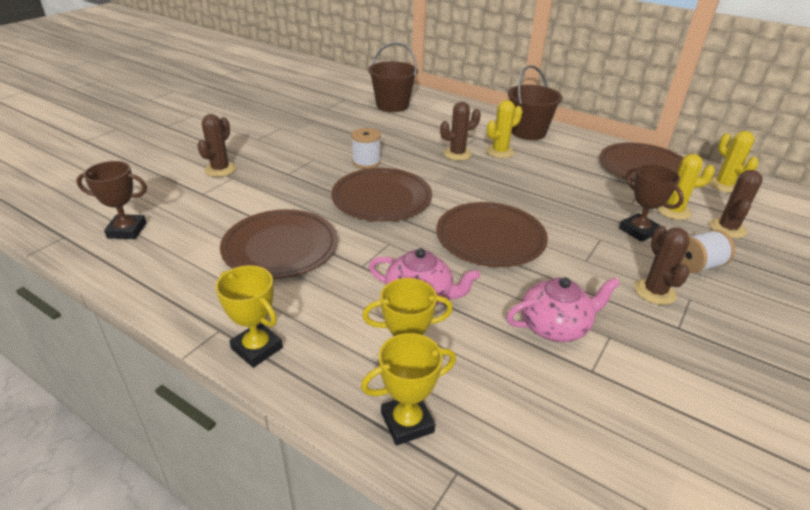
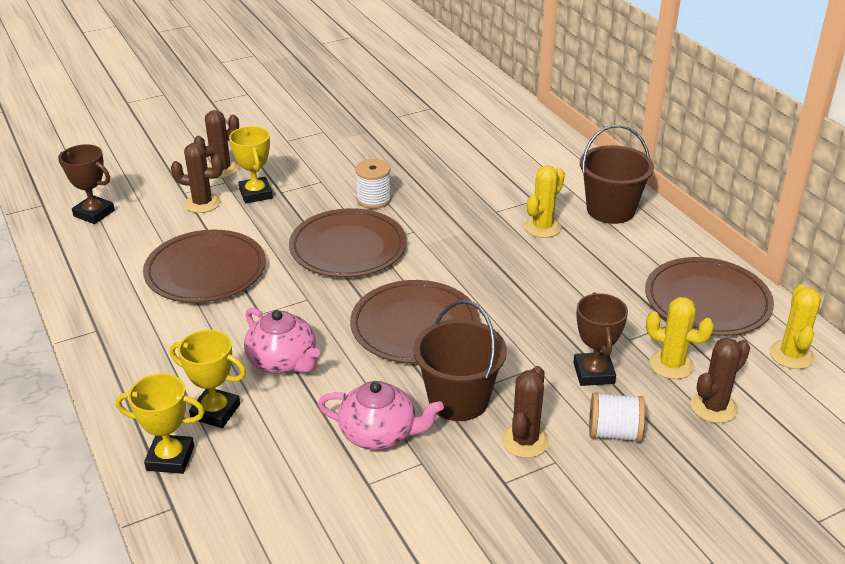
camera: 30 degrees right, 0 degrees up
yellow trophy [216,266,283,368] -> yellow trophy moved to [229,126,273,203]
brown bucket [368,42,418,112] -> brown bucket moved to [414,300,507,421]
brown cactus [440,102,481,161] -> brown cactus moved to [171,143,223,213]
yellow cactus [486,100,523,158] -> yellow cactus turned 45 degrees counterclockwise [524,166,565,238]

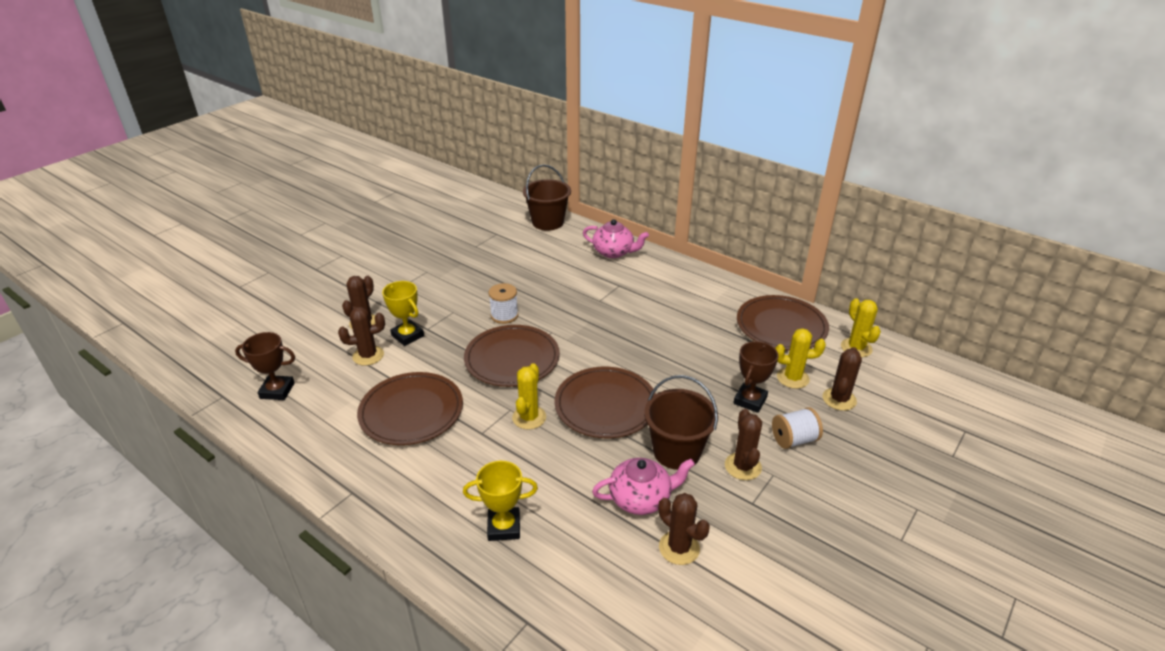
camera: 25 degrees left, 0 degrees up
yellow trophy [116,373,205,474] -> none
pink teapot [244,308,320,374] -> pink teapot moved to [583,219,649,258]
yellow cactus [524,166,565,238] -> yellow cactus moved to [512,363,546,430]
brown trophy [573,293,628,386] -> brown trophy turned 60 degrees clockwise [733,341,778,413]
brown bucket [580,125,654,224] -> brown bucket moved to [523,164,571,231]
none -> brown cactus [658,493,710,565]

